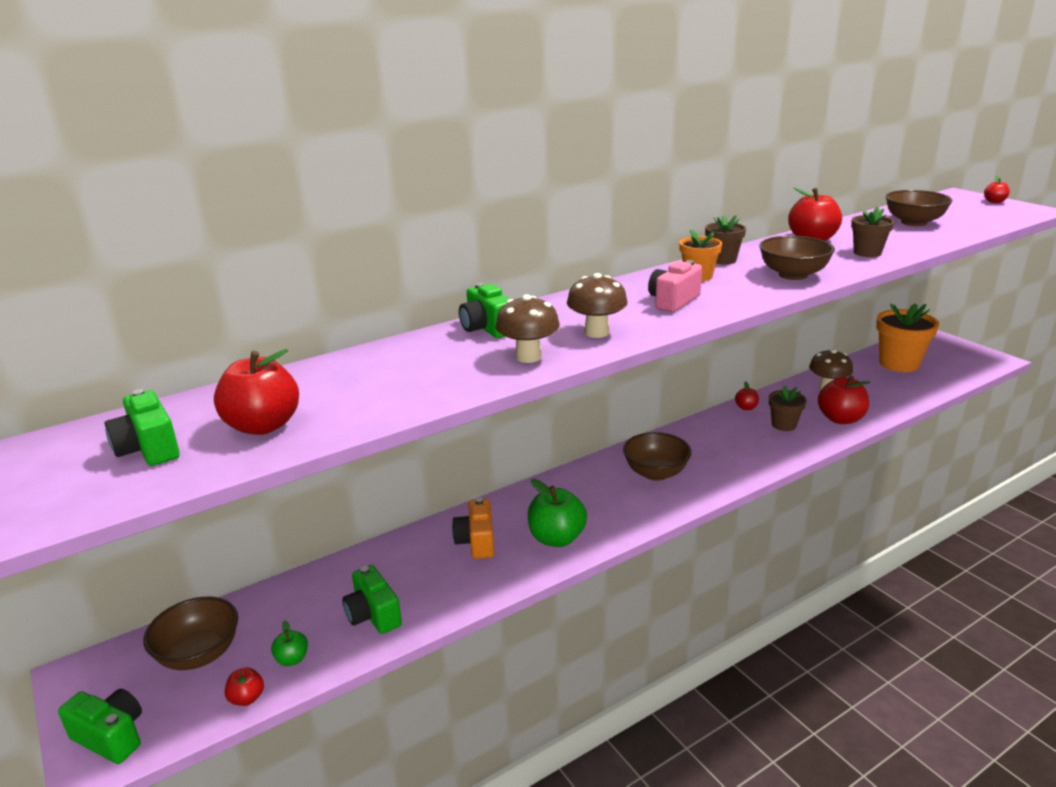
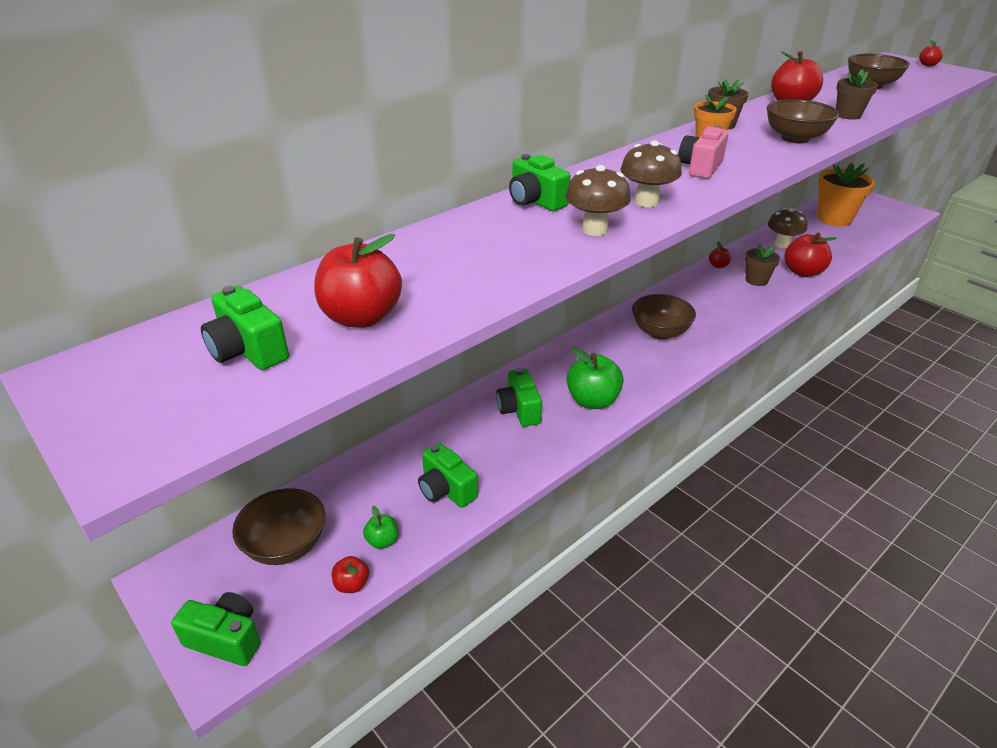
camera: 10 degrees left, 10 degrees up
orange camera [452,498,494,559] -> green camera [496,368,542,427]

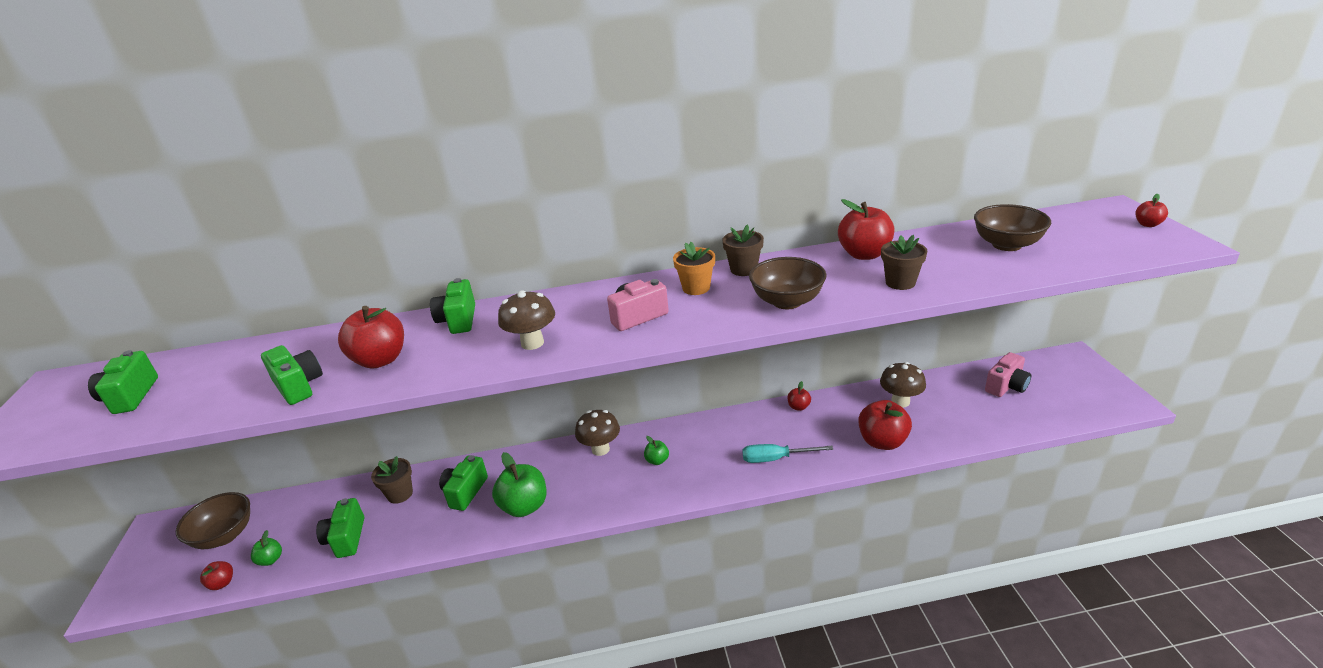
camera: 35 degrees right, 5 degrees down
green camera [171,592,261,666] -> green camera moved to [261,345,323,405]
red apple [314,234,402,328] -> red apple moved to [338,306,404,369]
brown mushroom [565,165,631,236] -> brown mushroom moved to [575,410,620,456]
brown bowl [632,294,696,339] -> green apple [644,436,669,465]
brown flower pot [745,244,780,286] -> brown flower pot moved to [371,456,413,504]
orange flower pot [817,163,875,227] -> pink camera [985,352,1031,397]
none -> turquoise screwdriver [742,444,833,463]

